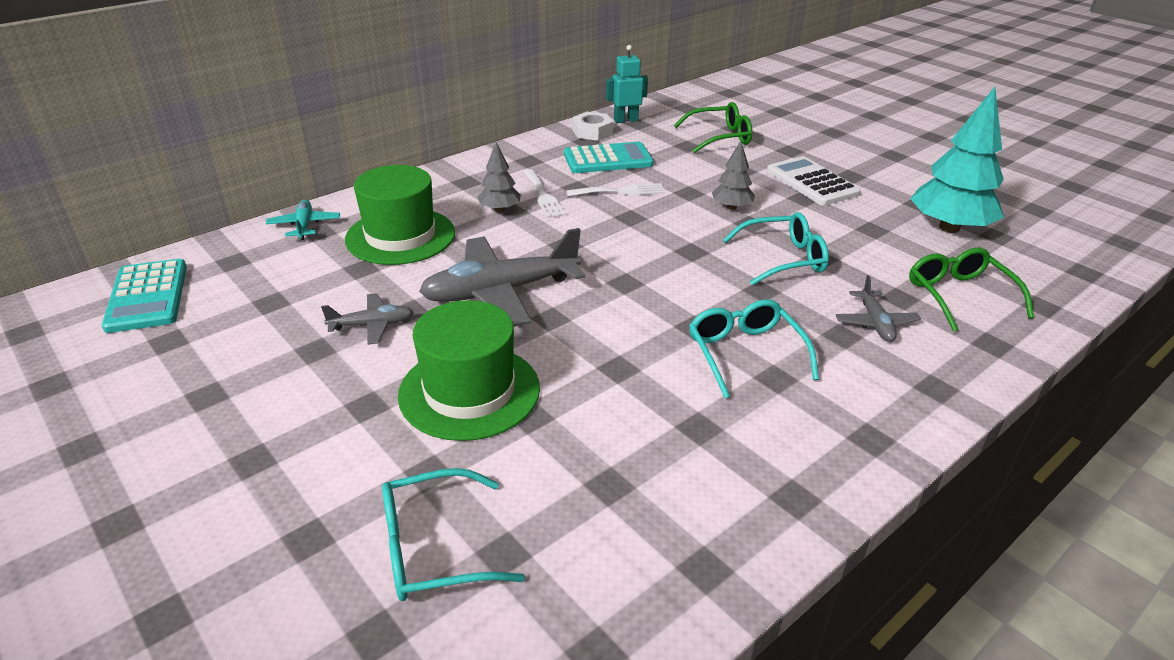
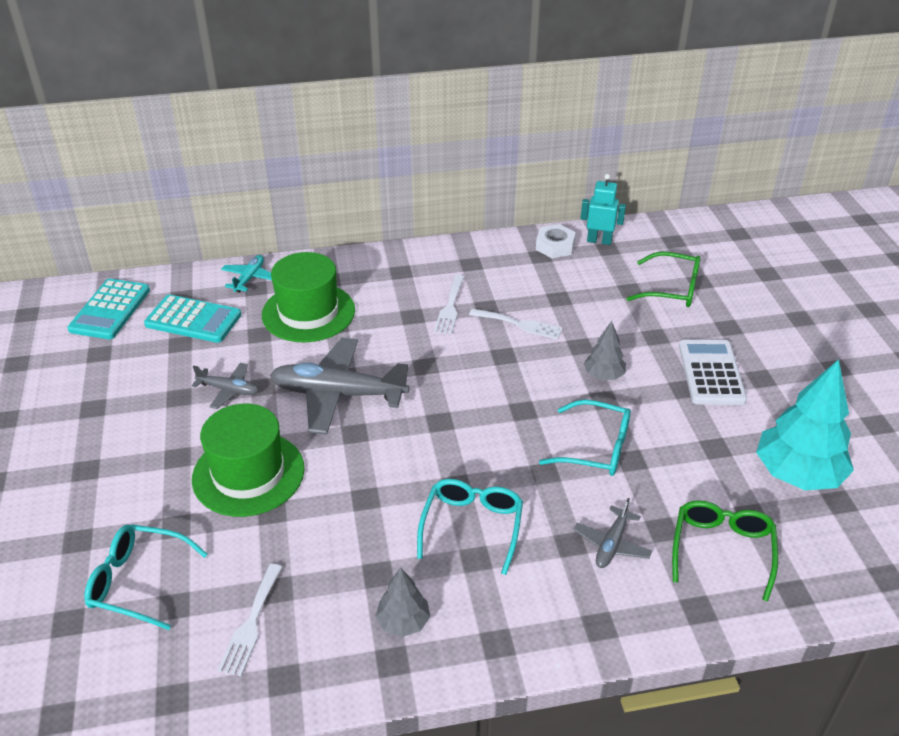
camera: 30 degrees right, 5 degrees up
grey tree [477,142,521,212] -> grey tree moved to [375,567,430,637]
turquoise calculator [564,142,654,173] -> turquoise calculator moved to [144,295,241,343]
none -> white fork [218,564,282,676]

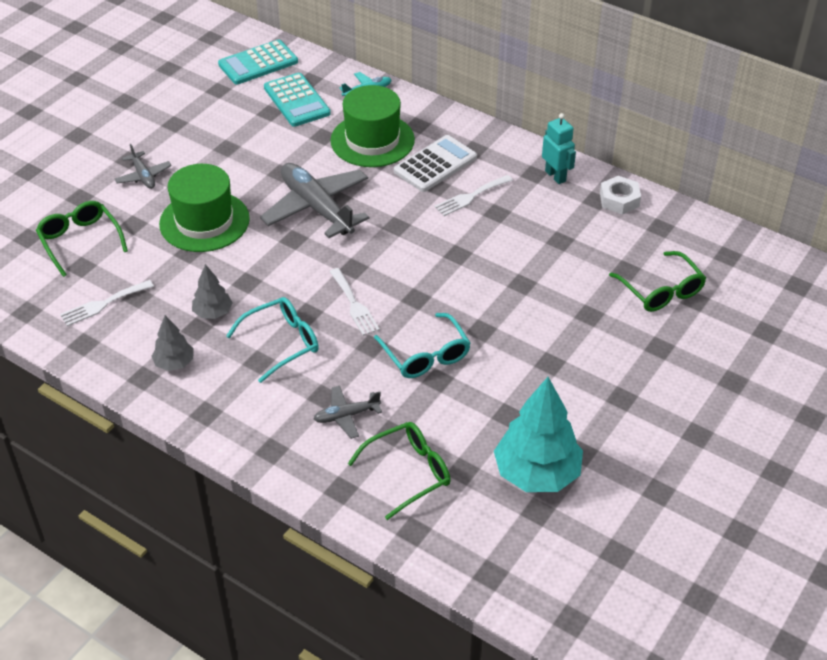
camera: 45 degrees right, 5 degrees up
turquoise glasses [84,524,208,630] -> green glasses [36,201,128,277]
grey plane [192,363,258,409] -> grey plane moved to [115,144,172,189]
white fork [469,308,563,339] -> white fork moved to [329,268,380,336]
turquoise robot [581,174,626,245] -> turquoise robot moved to [542,113,576,184]
grey tree [584,321,626,380] -> grey tree moved to [192,264,233,319]
white calculator [679,340,747,405] -> white calculator moved to [394,135,477,192]

